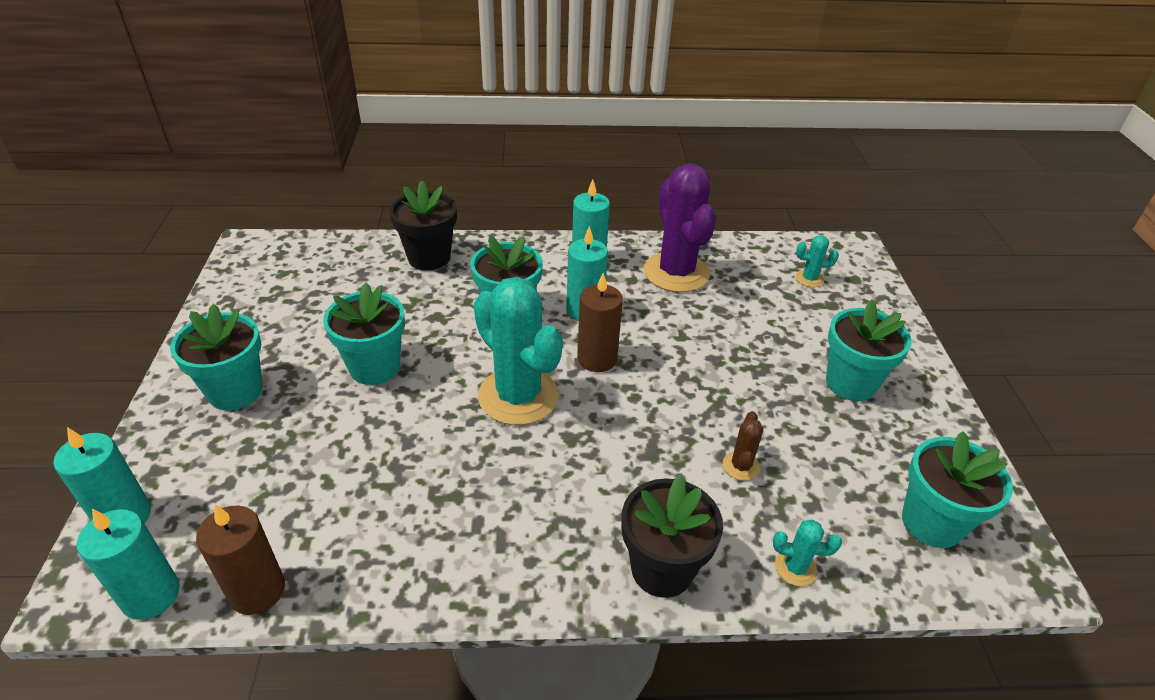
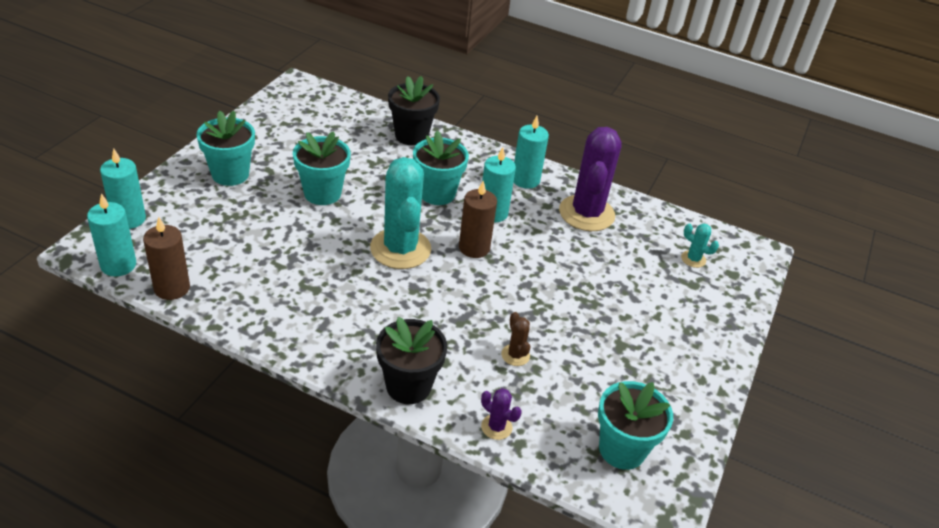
camera: 25 degrees right, 0 degrees up
brown cactus [723,411,763,481] -> brown cactus turned 60 degrees counterclockwise [501,312,530,366]
turquoise cactus [773,519,842,586] -> purple cactus [481,388,521,440]
turquoise flower pot [826,300,912,401] -> none

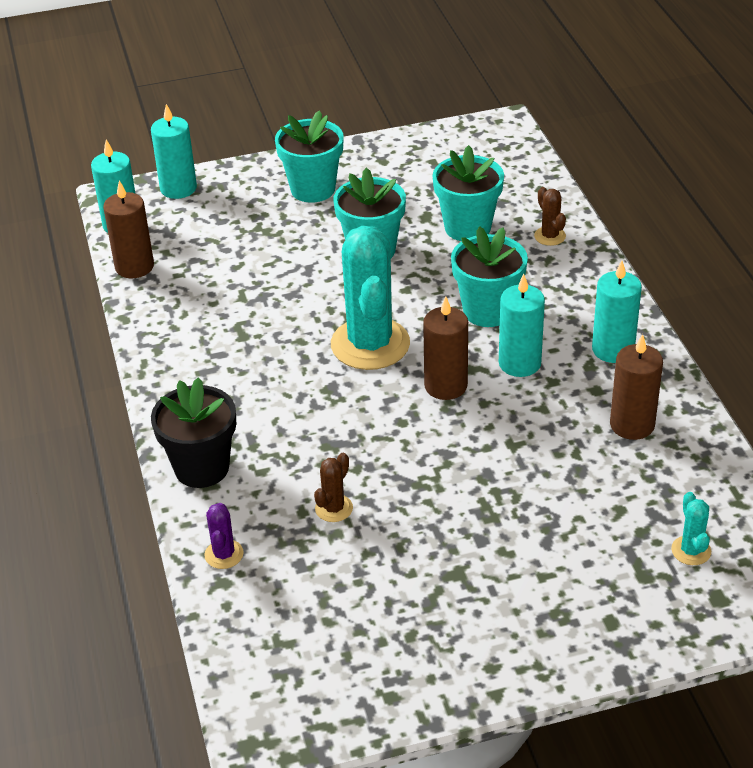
camera: 55 degrees right, 0 degrees up
turquoise cactus [370,157,431,269] -> turquoise cactus turned 45 degrees counterclockwise [331,226,410,370]
black flower pot [388,76,440,146] -> brown cactus [534,187,566,246]
purple cactus [559,127,622,231] -> brown candle [610,334,663,440]
turquoise flower pot [598,381,673,470] -> turquoise flower pot moved to [433,145,504,241]

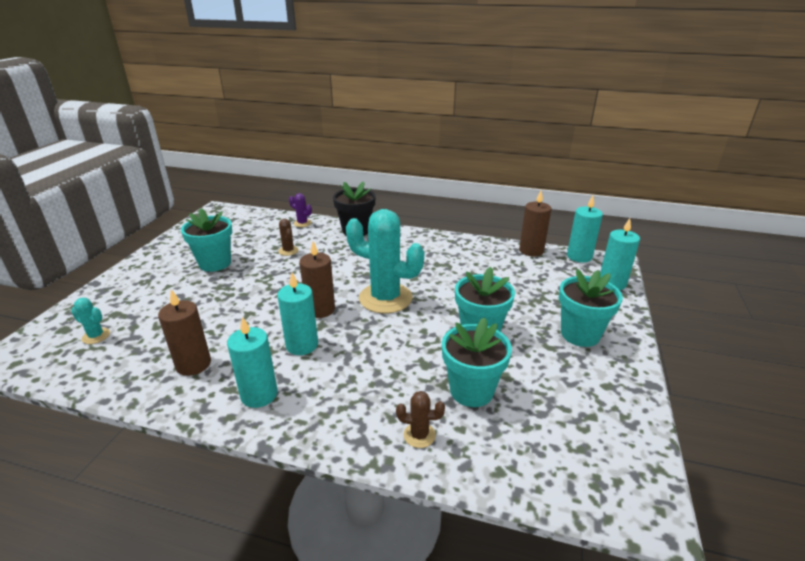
camera: 120 degrees right, 10 degrees down
turquoise flower pot [451,226,528,327] -> turquoise flower pot moved to [181,208,232,272]

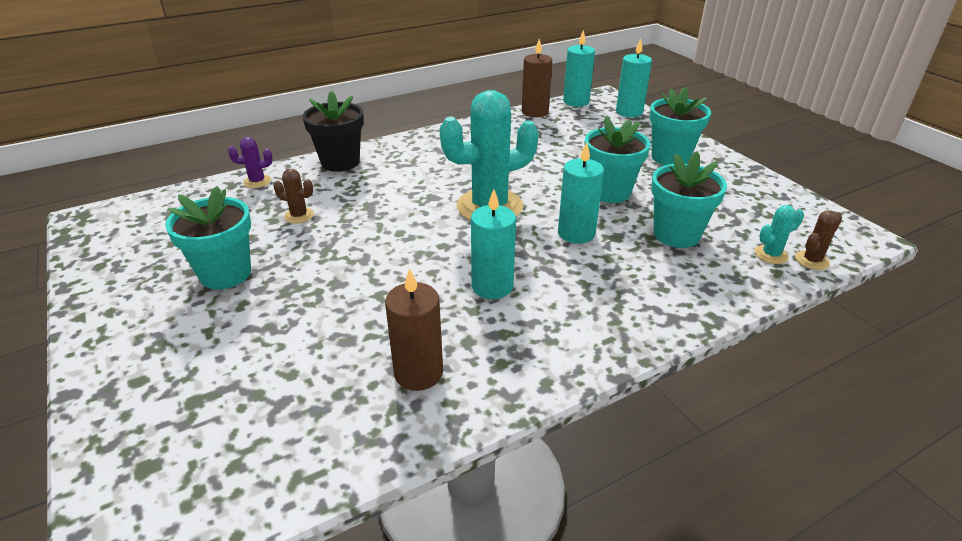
camera: 45 degrees left, 5 degrees up
turquoise cactus [71,298,110,344] -> turquoise cactus moved to [755,205,804,264]
turquoise candle [227,317,278,408] -> turquoise candle moved to [558,142,604,244]
brown candle [299,241,335,318] -> none
brown cactus [396,391,445,448] -> brown cactus moved to [795,211,842,270]

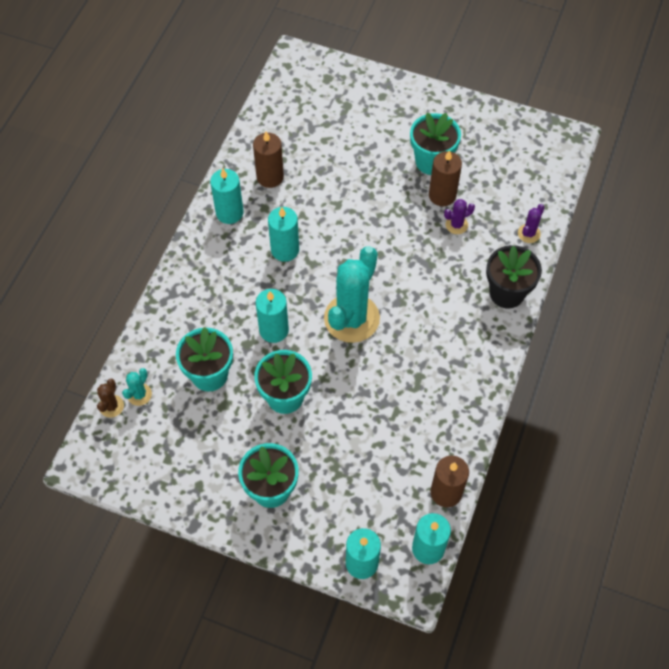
camera: 140 degrees right, 25 degrees up
brown cactus [273,169,314,224] -> purple cactus [444,199,475,234]
none -> turquoise candle [210,169,244,224]
none -> brown candle [429,150,462,206]

